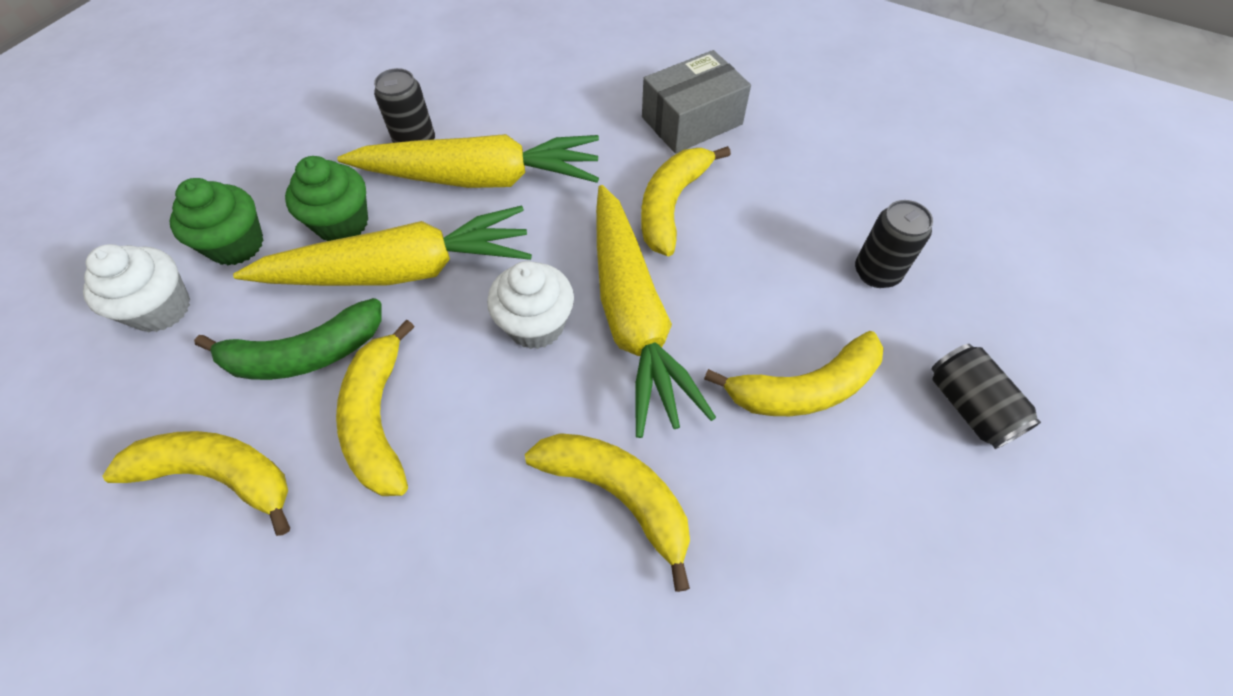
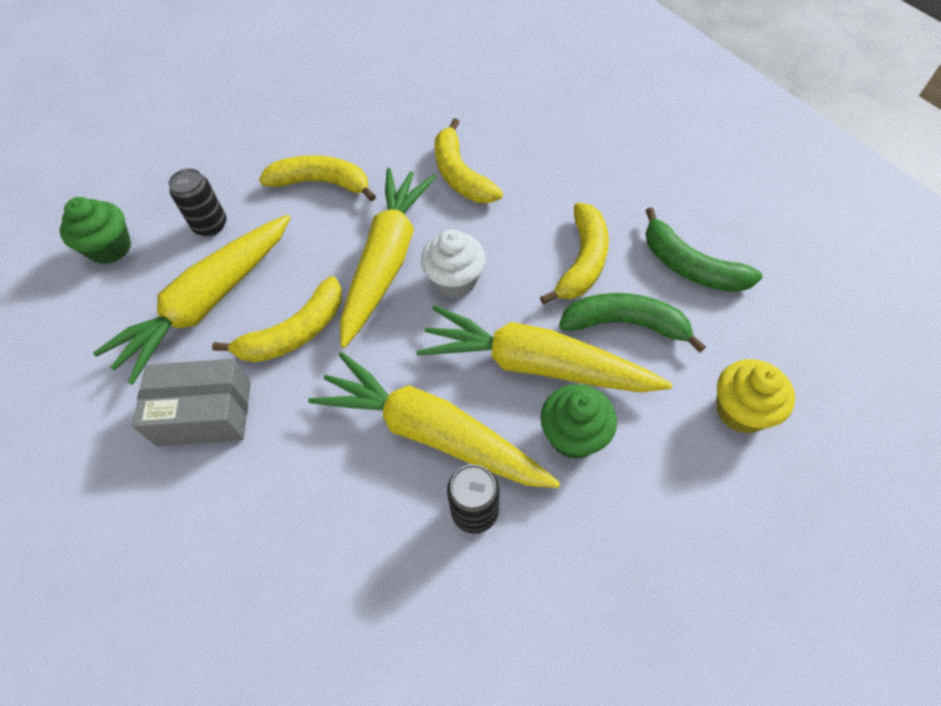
camera: 150 degrees left, 0 degrees up
white cupcake [83,244,190,332] -> yellow cupcake [716,359,795,434]
yellow banana [103,431,290,536] -> green banana [646,207,762,292]
green cupcake [170,178,264,265] -> green cupcake moved to [60,197,131,264]
black can [932,344,1041,449] -> none
none -> yellow carrot [93,215,291,385]

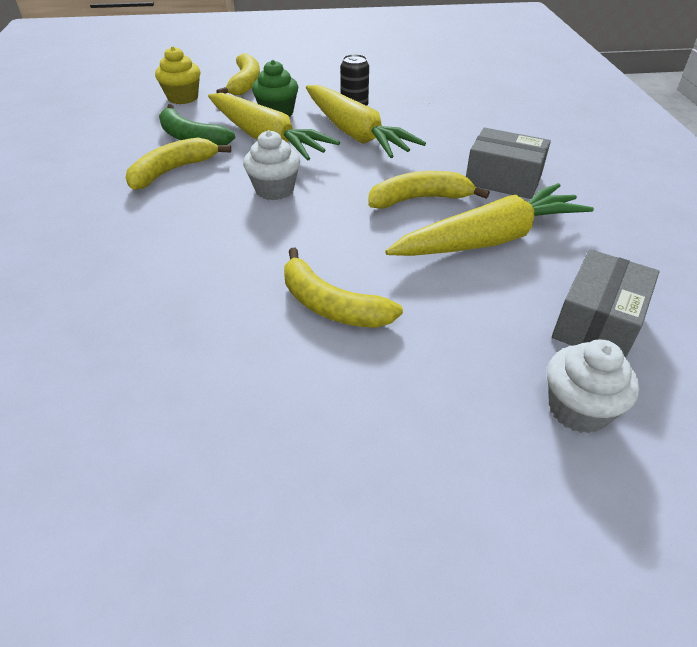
camera: 155 degrees left, 15 degrees down
green cupcake [60,197,131,264] -> grey box [552,249,659,358]
black can [168,168,227,236] -> none
yellow carrot [340,168,436,348] -> none
yellow banana [435,118,503,203] -> yellow banana moved to [216,53,260,96]
green banana [646,207,762,292] -> none
none -> white cupcake [547,340,639,433]

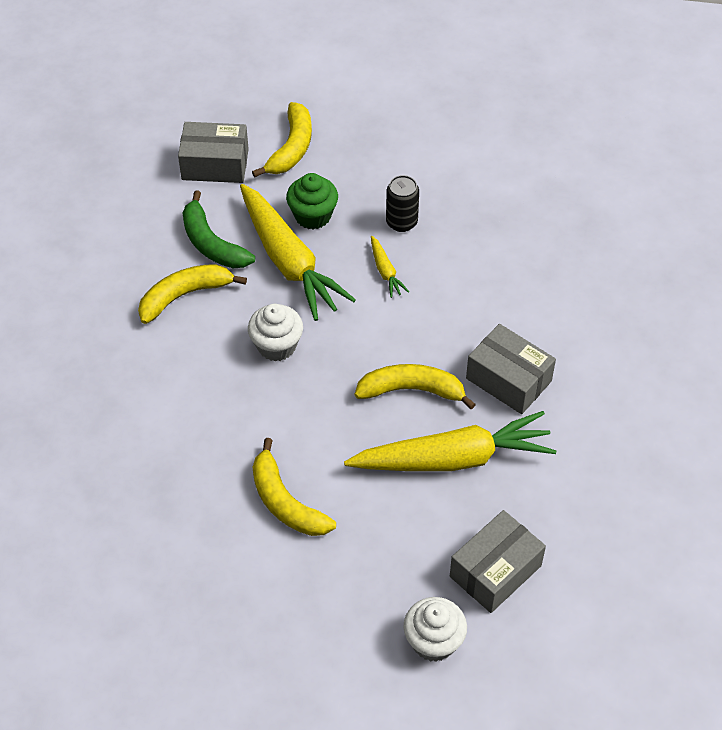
camera: 15 degrees right, 10 degrees up
yellow cupcake [155,46,200,104] -> grey box [178,122,249,183]
yellow carrot [306,85,426,158] -> yellow carrot [371,236,409,298], size x0.42

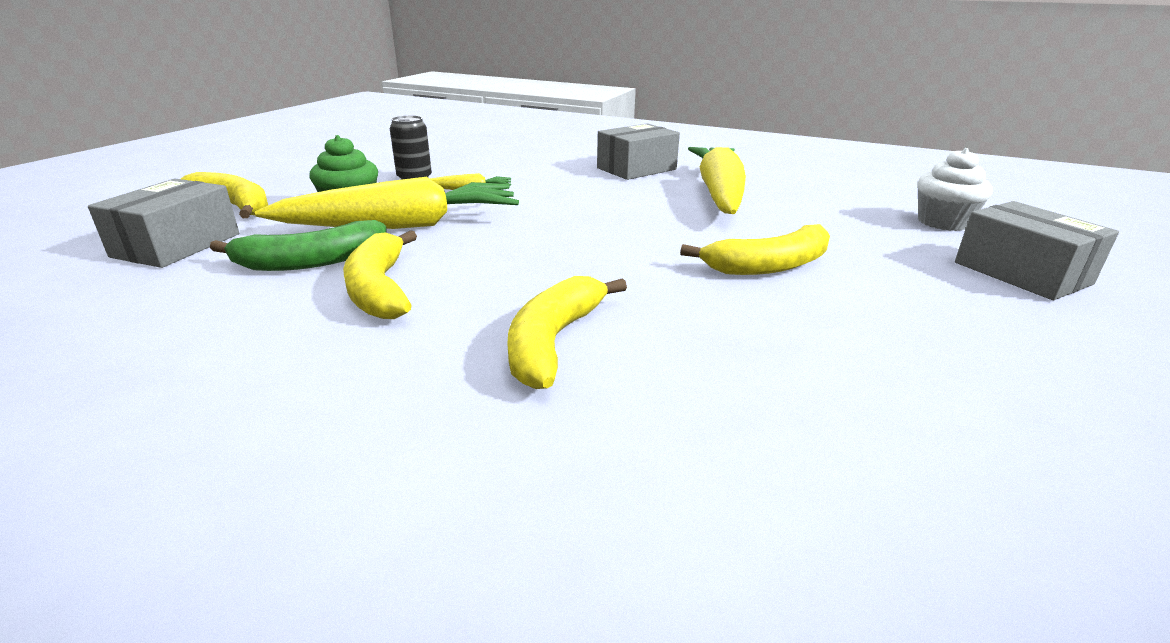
camera: 75 degrees left, 25 degrees down
white cupcake [248,304,303,361] -> none
yellow banana [355,364,476,410] -> yellow banana moved to [507,276,627,389]
grey box [450,510,546,613] -> grey box moved to [955,201,1119,300]

